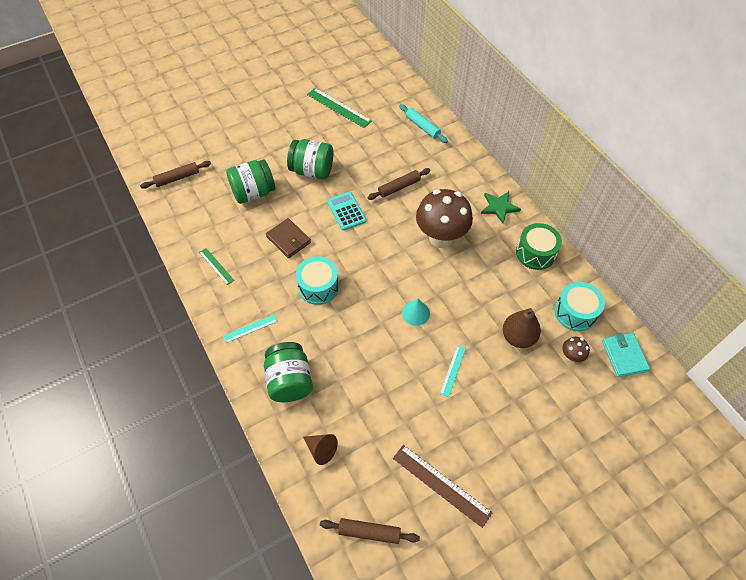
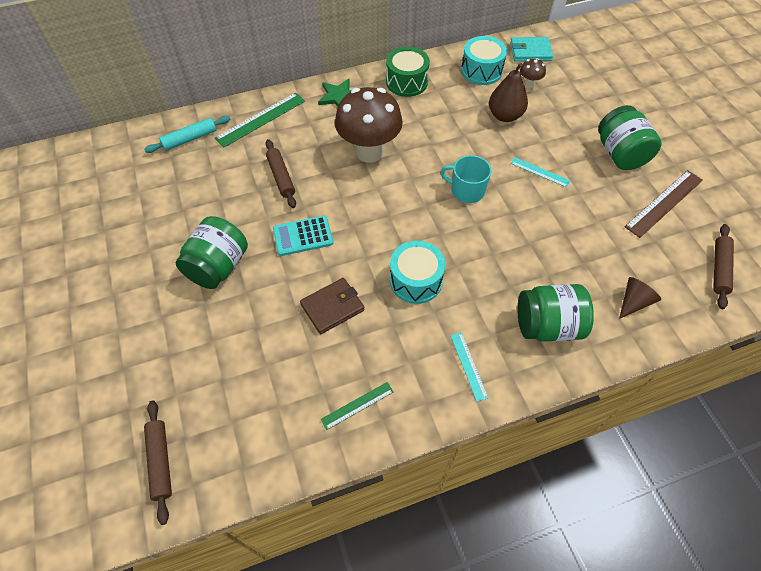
camera: 80 degrees left, 0 degrees up
green jar [226,160,275,204] -> green jar moved to [598,105,662,170]
green ruler [307,88,372,128] -> green ruler moved to [215,93,305,147]
turquoise cone [402,299,430,326] -> turquoise mug [440,155,491,203]

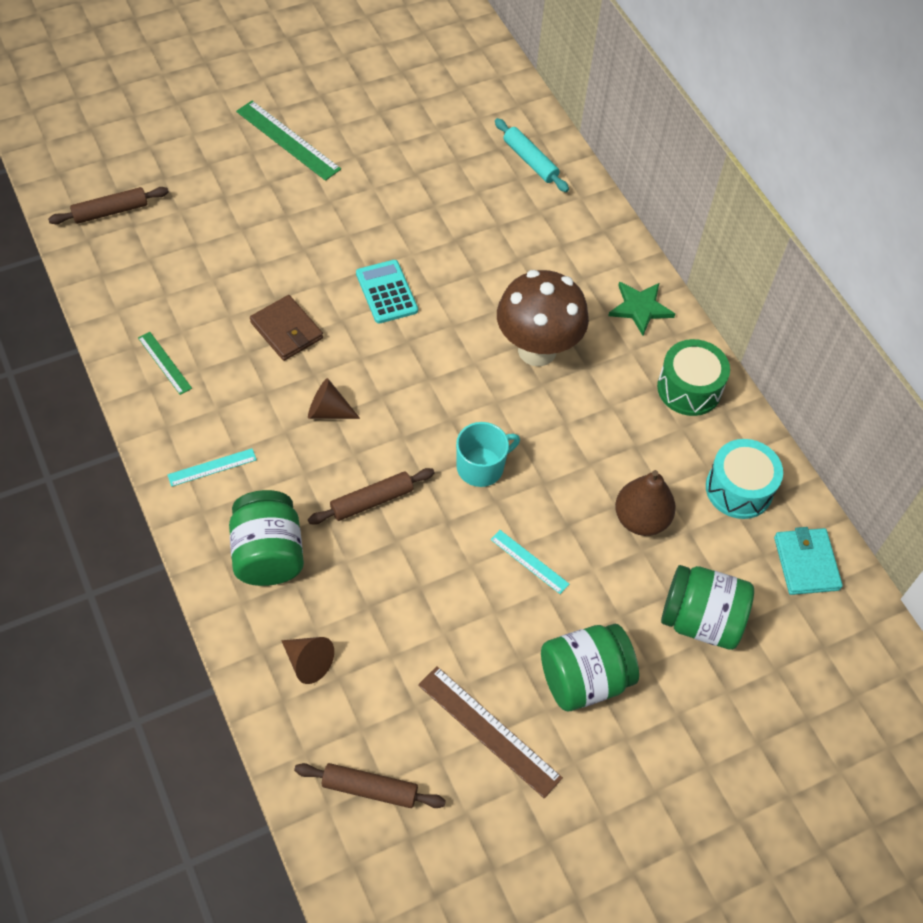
camera: 80 degrees right, 0 degrees up
green jar [176,216,248,289] -> green jar moved to [661,565,754,650]
green ruler [215,93,305,147] -> green ruler moved to [236,101,341,181]
brown rolling pin [265,139,296,208] -> brown rolling pin moved to [308,468,435,525]
turquoise drum [390,240,446,304] -> brown cone [308,378,360,419]
turquoise mug [440,155,491,203] -> turquoise mug turned 45 degrees clockwise [456,422,520,487]
turquoise ruler [511,157,570,188] -> turquoise ruler turned 75 degrees counterclockwise [490,530,569,594]
brown mushroom [520,58,546,89] -> none

